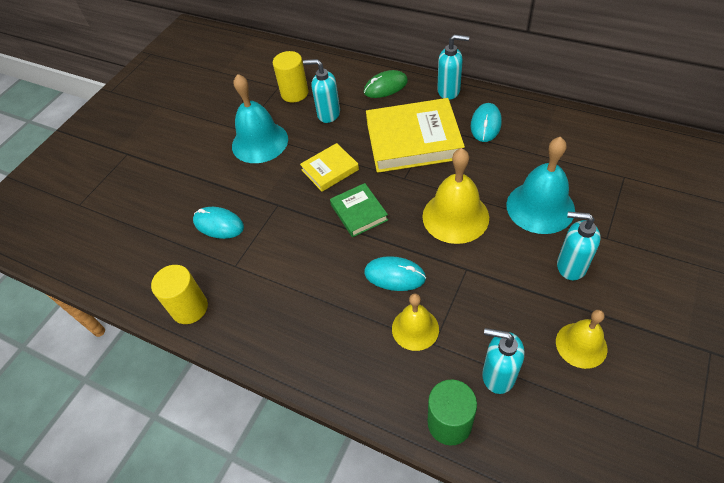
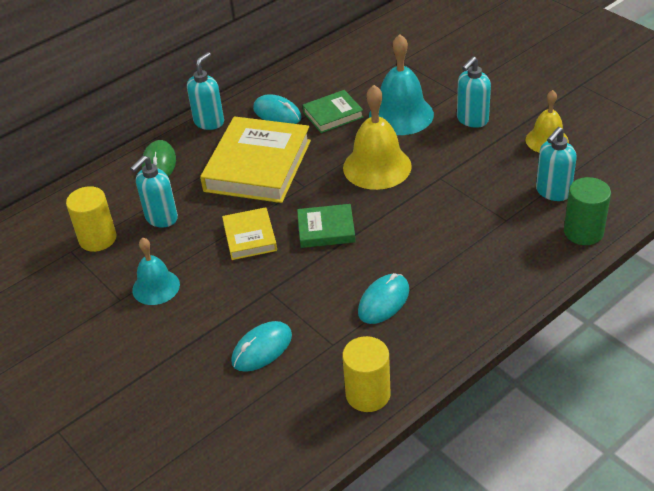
camera: 70 degrees left, 10 degrees down
turquoise bell [232,74,288,163] -> turquoise bell [132,238,180,305], size x0.63
turquoise mouse [364,256,426,291] -> turquoise mouse moved to [358,273,409,324]
yellow bell [392,294,439,351] -> none
none -> green book [302,90,364,133]

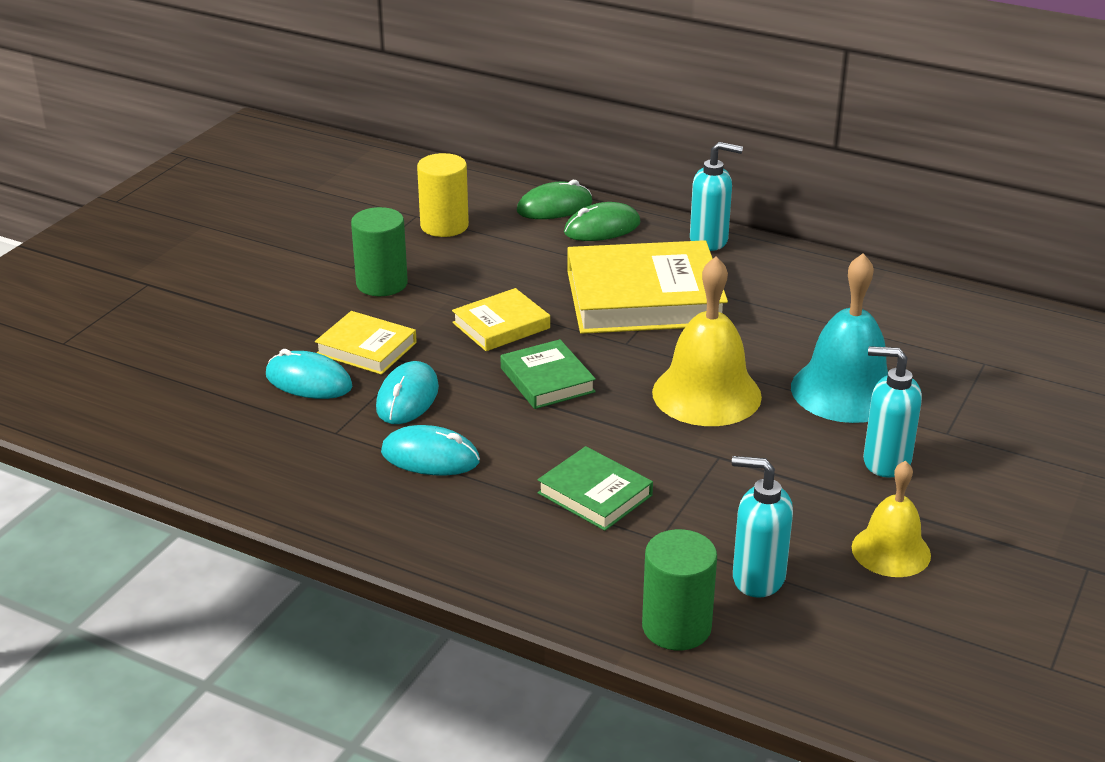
camera: 65 degrees right, 10 degrees down
turquoise soap dispenser [130,156,178,228] -> none
turquoise bell [132,238,180,305] -> green cylinder [351,207,408,296]
turquoise mouse [253,94,301,124] -> turquoise mouse moved to [376,361,439,424]
green book [302,90,364,133] -> green book moved to [537,446,653,531]
yellow cylinder [342,336,391,412] -> none
none -> yellow book [315,311,417,375]
none -> green mouse [516,180,593,219]

